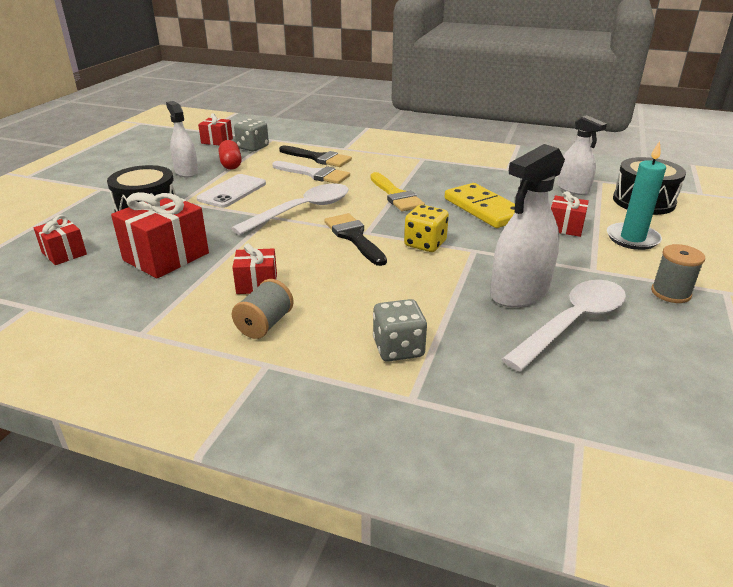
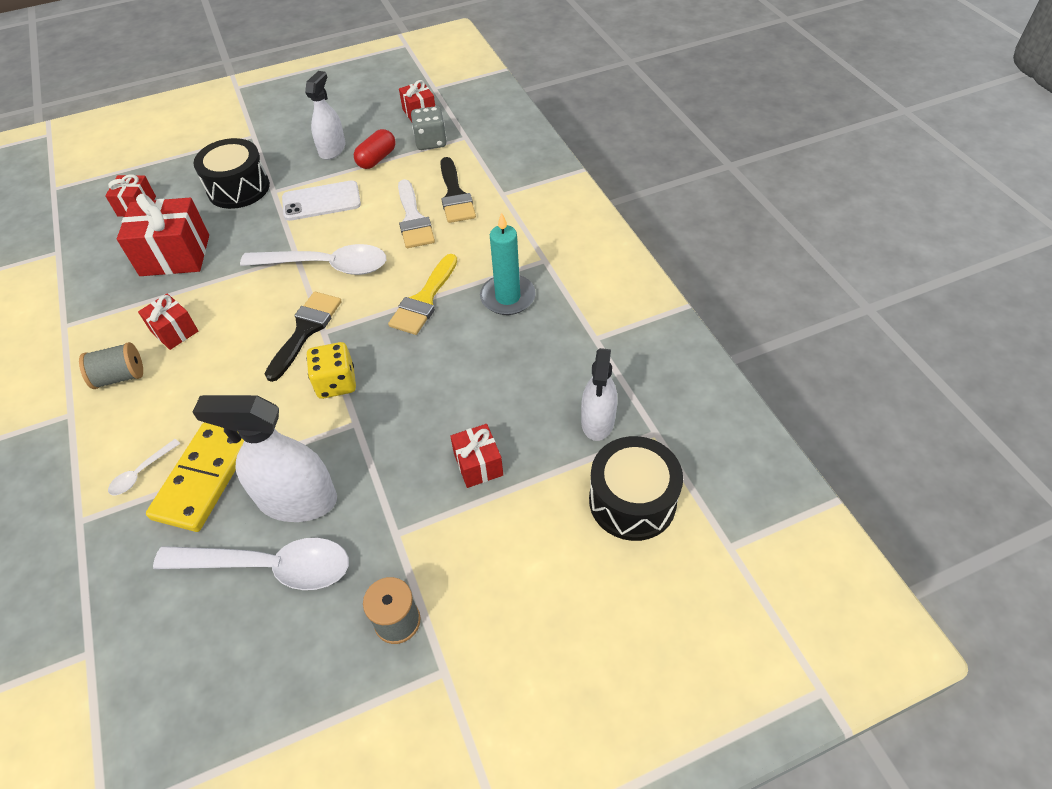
camera: 50 degrees right, 20 degrees up
grey dice [373,299,427,362] -> white spoon [108,439,181,495]
yellow domino [445,183,515,228] -> yellow domino moved to [146,422,244,532]
turquoise candle [607,141,666,250] -> turquoise candle moved to [480,212,536,315]

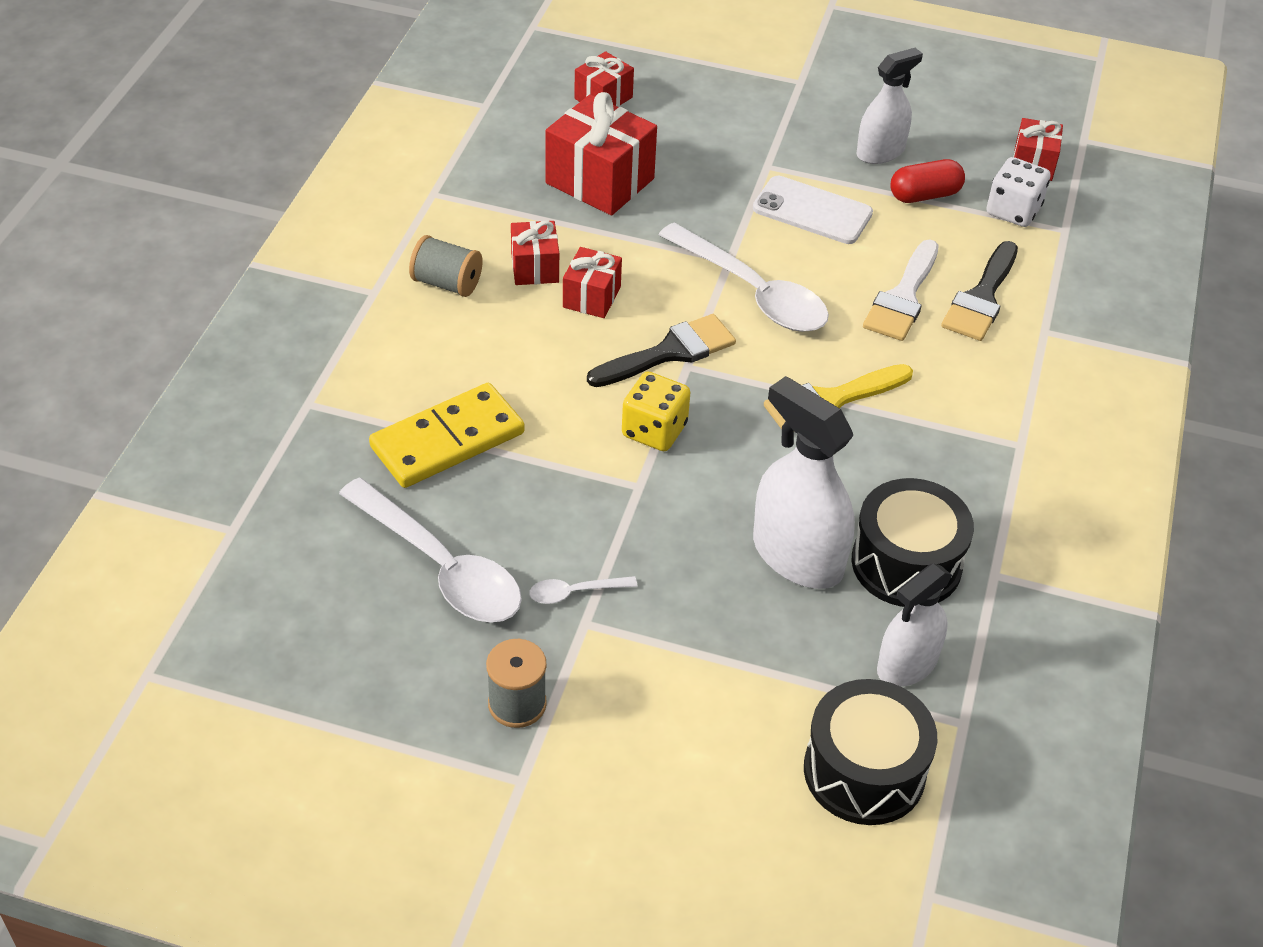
camera: 35 degrees right, 5 degrees down
white spoon [108,439,181,495] -> white spoon moved to [529,576,638,604]
black drum [193,138,270,209] -> black drum moved to [852,478,974,607]
white spray bottle [193,395,337,522] -> white spray bottle moved to [753,376,855,589]
grey dice [411,106,447,150] -> white dice [986,157,1050,227]
red gift [450,424,503,488] -> red gift moved to [563,247,622,318]
turquoise candle [480,212,536,315] -> none

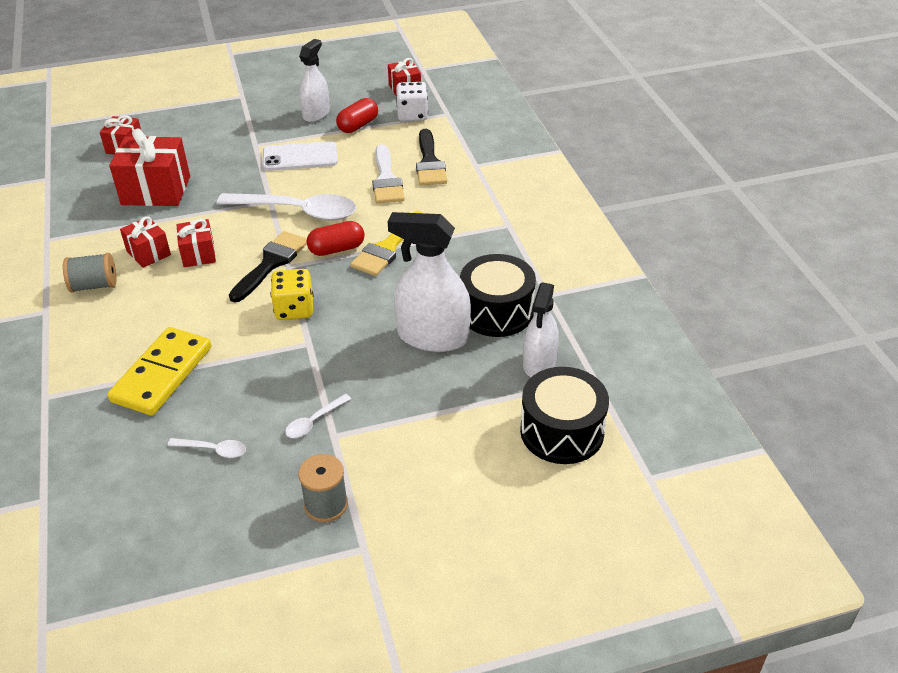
camera: 30 degrees left, 5 degrees down
white spoon [339,477,522,623] -> white spoon [168,438,246,458], size x0.44
none -> red capsule [307,221,365,256]

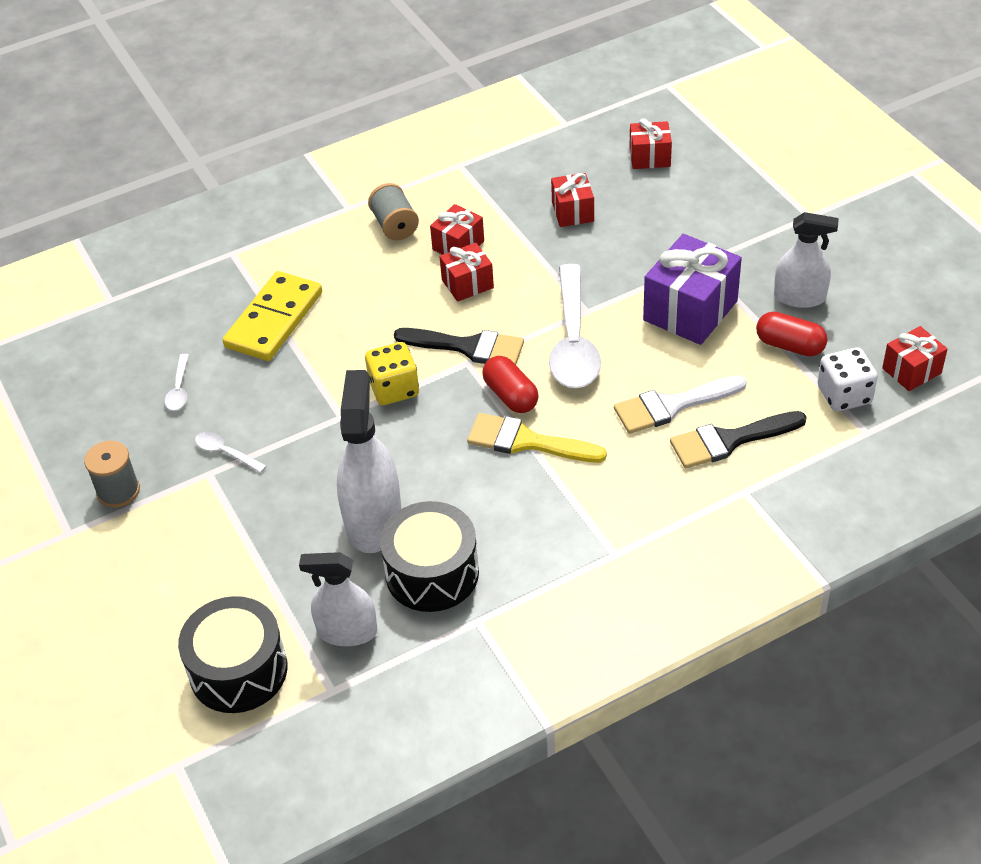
camera: 80 degrees right, 5 degrees up
yellow domino [107,327,211,416] -> yellow domino turned 75 degrees counterclockwise [223,271,322,361]
red gift [109,128,190,206] -> red gift [551,173,594,227], size x0.56
white phone [262,141,338,171] -> purple gift [643,234,742,345]

